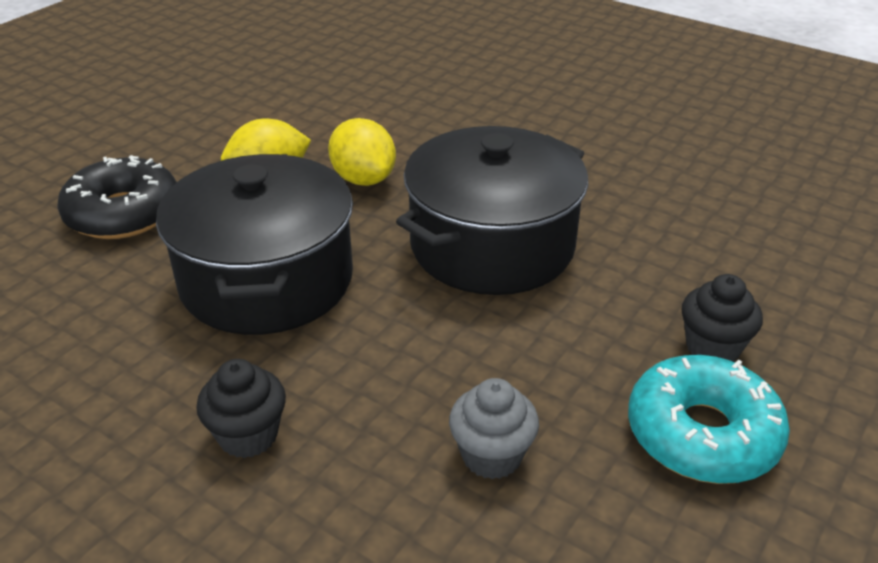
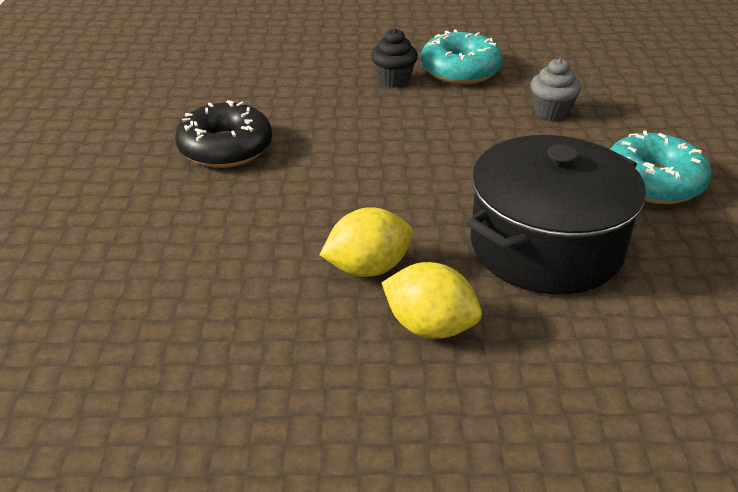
camera: 125 degrees left, 0 degrees up
black donut [57,155,177,239] -> black donut moved to [175,100,272,168]
black cupcake [196,359,286,458] -> turquoise donut [610,131,711,204]
yellow lemon [328,118,396,186] -> yellow lemon turned 45 degrees clockwise [320,207,413,277]
black pot [396,126,588,295] -> none

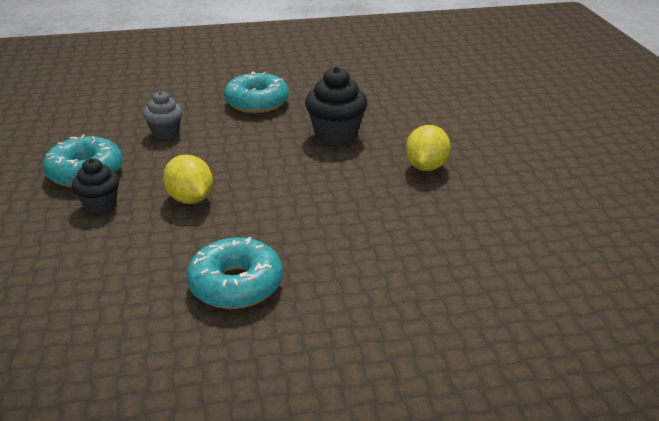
camera: 100 degrees left, 5 degrees down
black donut [175,100,272,168] -> turquoise donut [187,237,283,309]
yellow lemon [320,207,413,277] -> yellow lemon moved to [163,155,213,204]
black pot [467,135,646,294] -> black cupcake [305,67,367,145]

